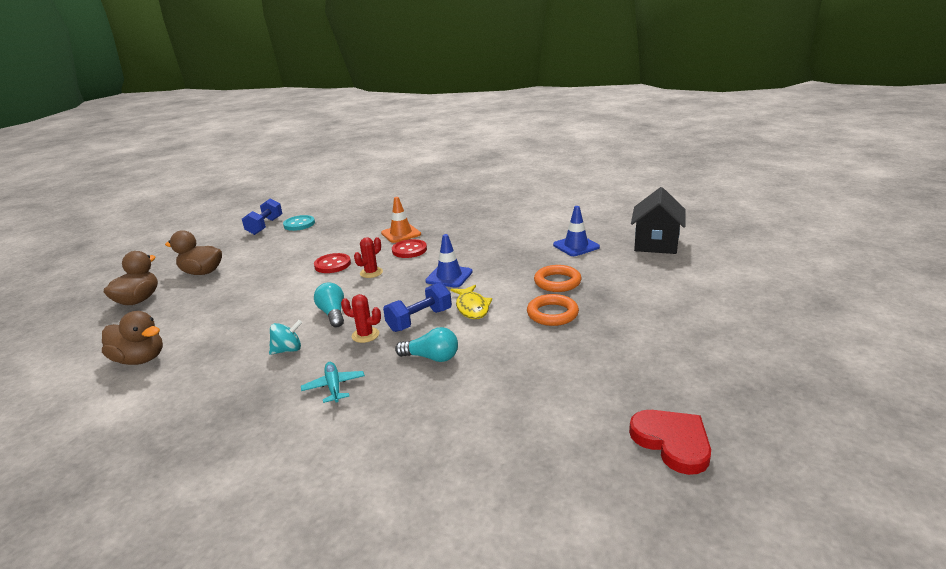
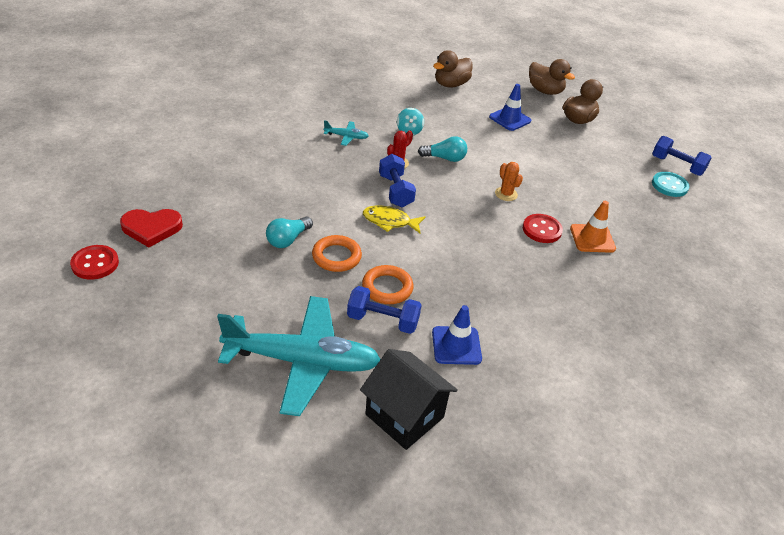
camera: 110 degrees right, 15 degrees up
red button [314,253,351,273] -> red button moved to [70,245,119,280]
red cactus [354,237,383,278] -> orange cactus [495,162,523,201]
turquoise light bulb [395,327,458,362] -> turquoise light bulb moved to [266,216,313,248]
blue traffic cone [425,234,473,288] -> blue traffic cone moved to [489,84,531,131]
none -> turquoise plane [217,296,381,416]
none -> blue dumbbell [347,286,421,334]

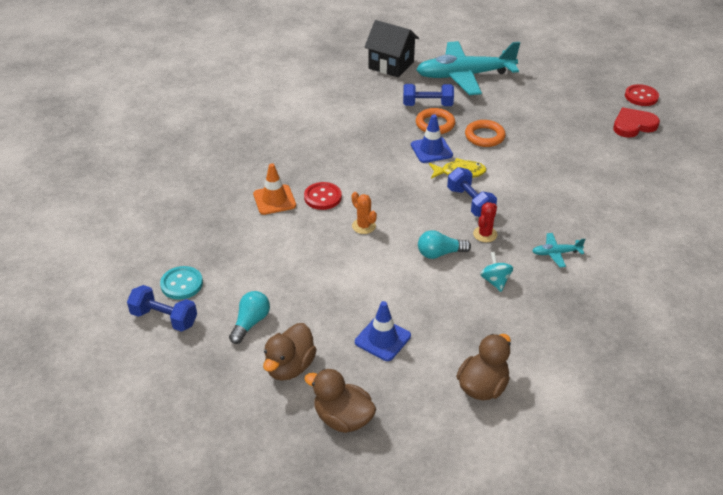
camera: 170 degrees right, 0 degrees up
turquoise light bulb [266,216,313,248] -> turquoise light bulb moved to [229,291,270,344]
blue traffic cone [432,305,482,365] -> blue traffic cone moved to [411,114,453,163]

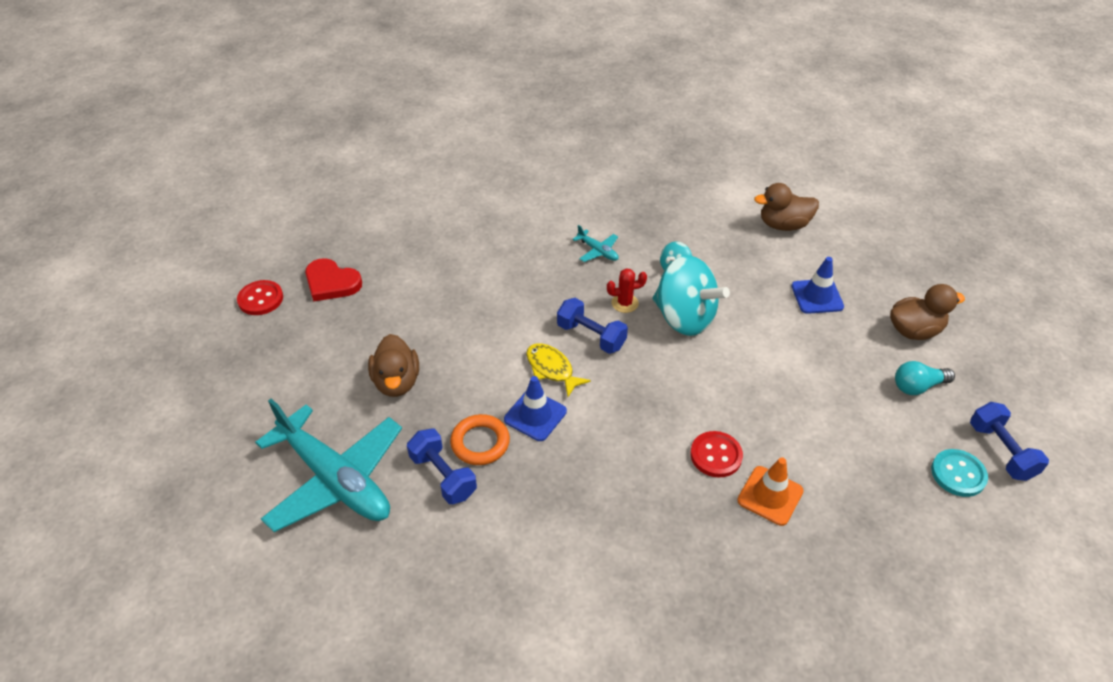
camera: 130 degrees left, 5 degrees up
brown duck [304,369,376,433] -> brown duck moved to [368,334,419,397]
orange cactus [352,192,377,234] -> none
black house [364,20,419,78] -> none
turquoise light bulb [418,230,471,259] -> turquoise spinning top [652,255,730,336]
blue dumbbell [447,167,497,217] -> blue dumbbell turned 75 degrees counterclockwise [557,298,628,354]
orange ring [465,120,506,147] -> none

